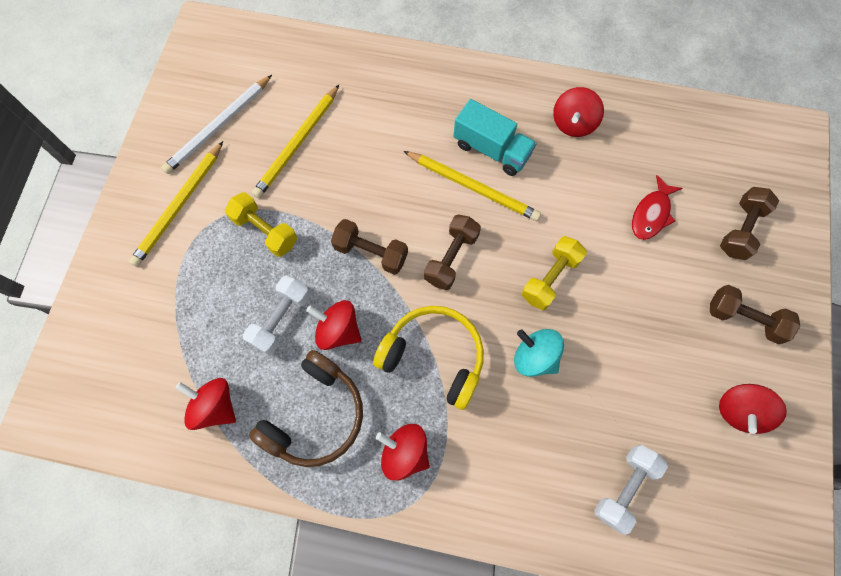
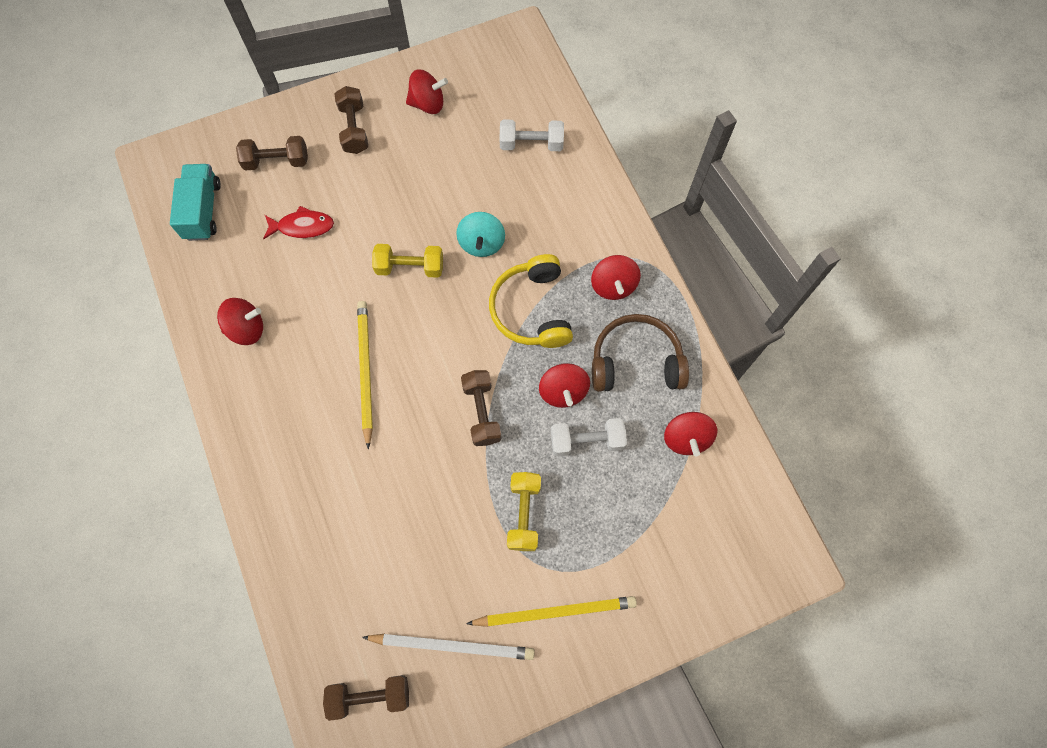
camera: 125 degrees left, 0 degrees up
yellow pencil [252,85,339,198] -> none
brown dumbbell [424,215,481,290] -> brown dumbbell moved to [323,675,409,721]
turquoise truck [454,99,537,176] -> turquoise truck moved to [170,164,221,241]

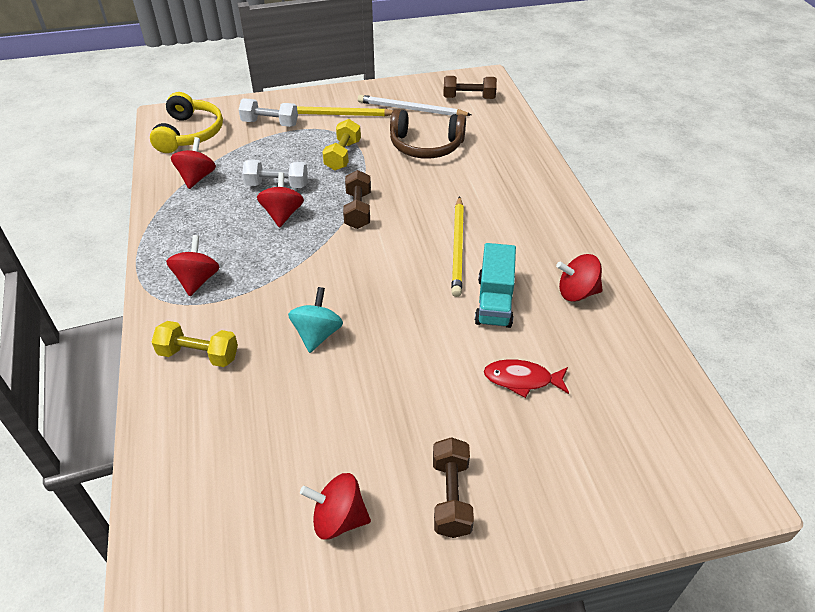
camera: 170 degrees left, 25 degrees down
turquoise truck [170,164,221,241] -> turquoise truck moved to [475,243,516,328]
brown dumbbell [236,136,308,171] -> none
yellow dumbbell [372,244,443,278] -> yellow dumbbell moved to [152,321,238,367]
yellow headphones [489,254,573,348] -> yellow headphones moved to [150,92,223,153]
white dumbbell [500,119,564,151] -> white dumbbell moved to [239,99,298,127]
brown headphones [592,314,689,392] -> brown headphones moved to [390,109,466,158]

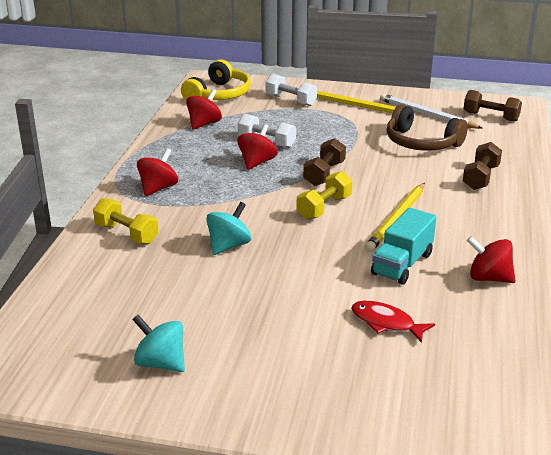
camera: 25 degrees right, 15 degrees down
red spinning top [300,473,371,540] -> turquoise spinning top [132,315,185,372]
yellow dumbbell [322,119,361,171] -> yellow dumbbell moved to [296,171,352,220]
brown dumbbell [433,437,474,538] -> brown dumbbell moved to [463,142,502,190]

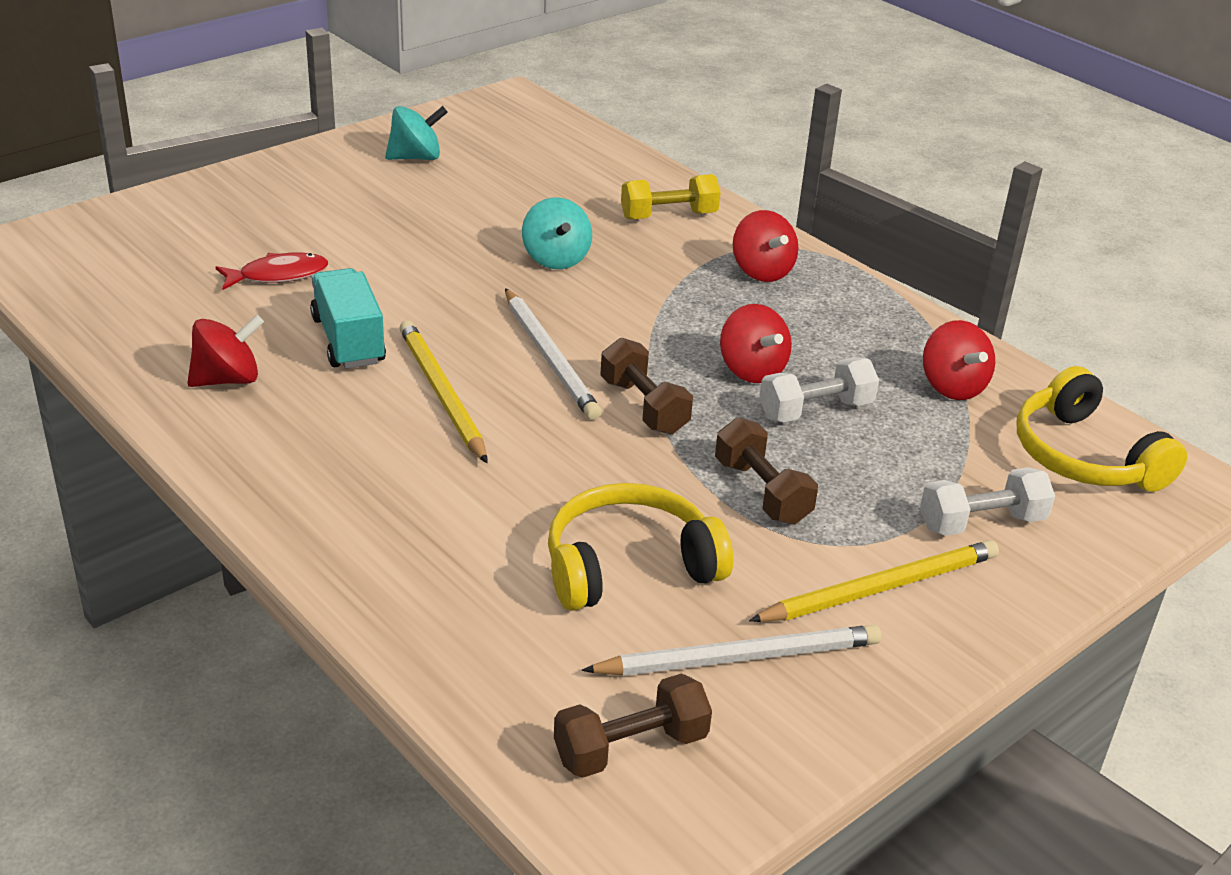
camera: 125 degrees right, 5 degrees up
yellow dumbbell [296,171,352,220] -> white pencil [505,288,602,420]
brown headphones [387,104,468,151] -> yellow headphones [548,483,733,611]
brown dumbbell [463,142,502,190] -> brown dumbbell moved to [715,417,818,524]

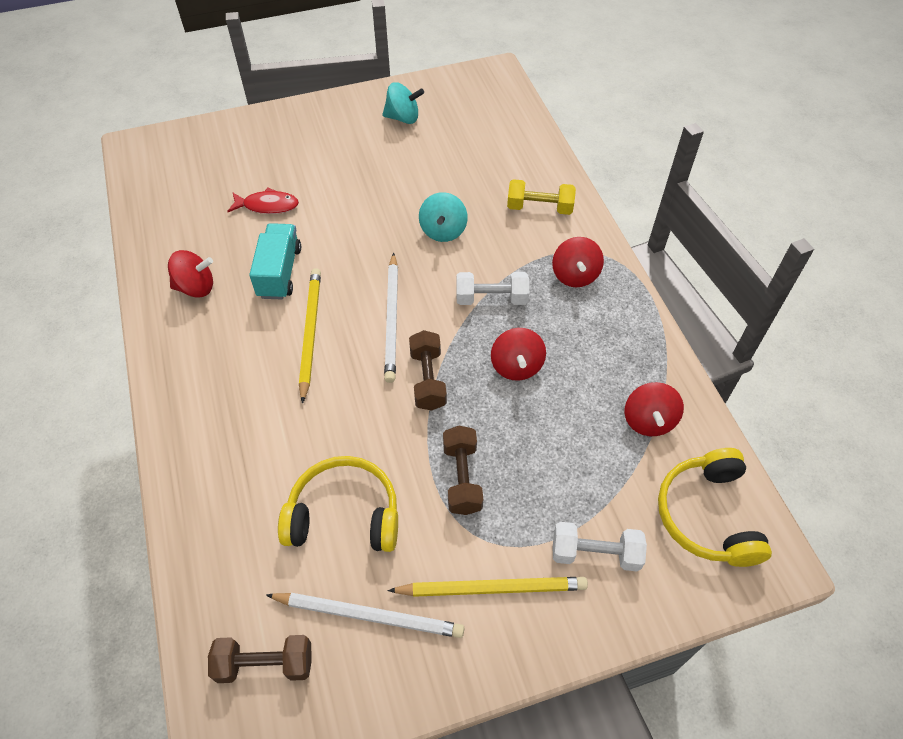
camera: 25 degrees right, 20 degrees up
white dumbbell [759,357,879,422] -> white dumbbell moved to [456,272,529,305]

